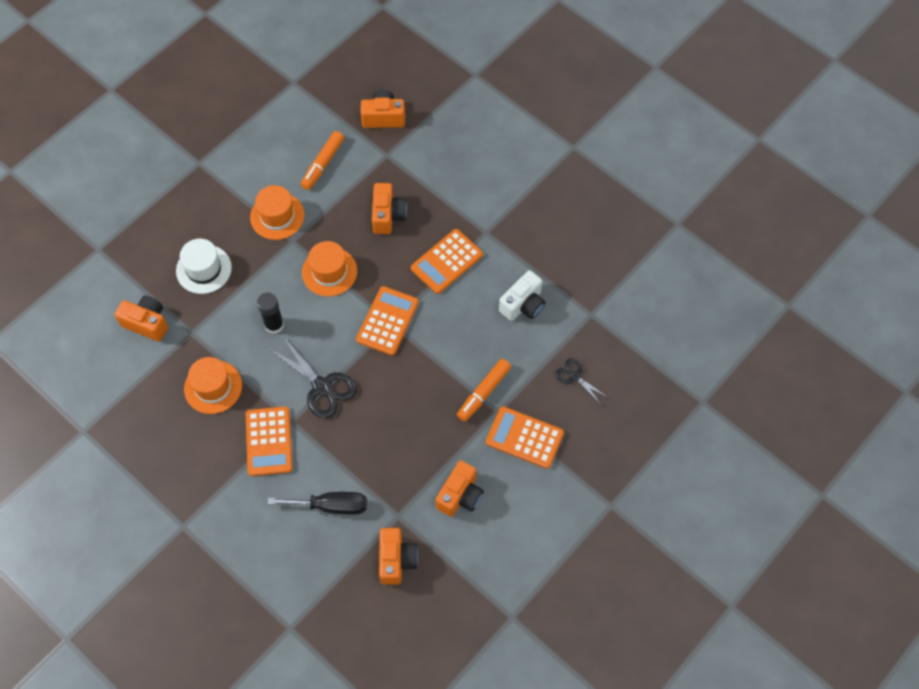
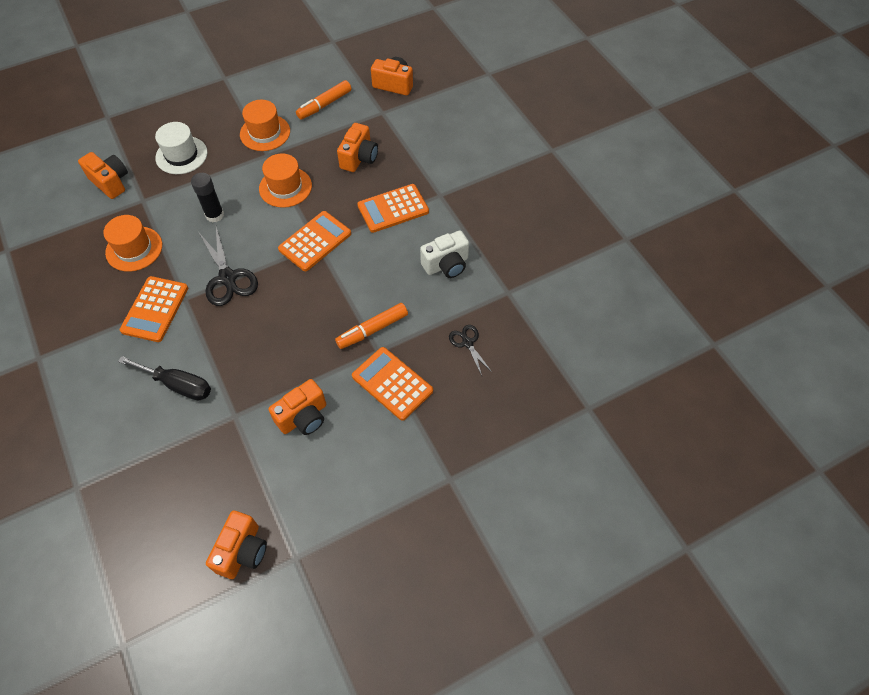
camera: 20 degrees right, 5 degrees down
orange camera [379,528,418,585] -> orange camera moved to [206,510,267,579]

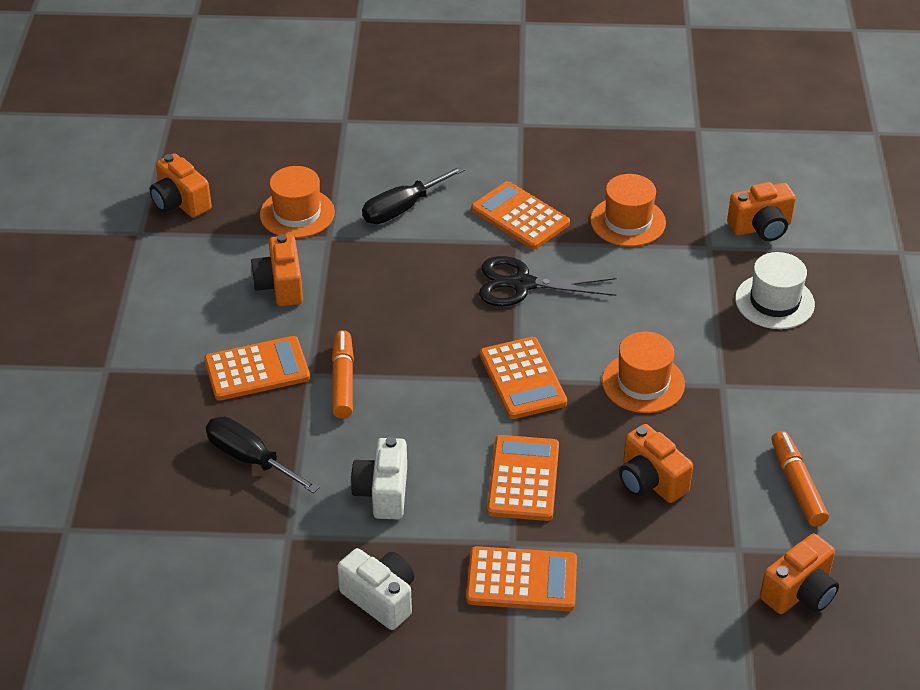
camera: 120 degrees right, 15 degrees down
black glue stick [191,173,224,222] -> none
orange hat [240,100,290,151] -> orange hat moved to [260,166,335,238]
black scissors [449,325,492,376] -> black screwdriver [206,417,320,493]
none -> white camera [337,548,414,630]
none -> orange calculator [466,546,577,611]

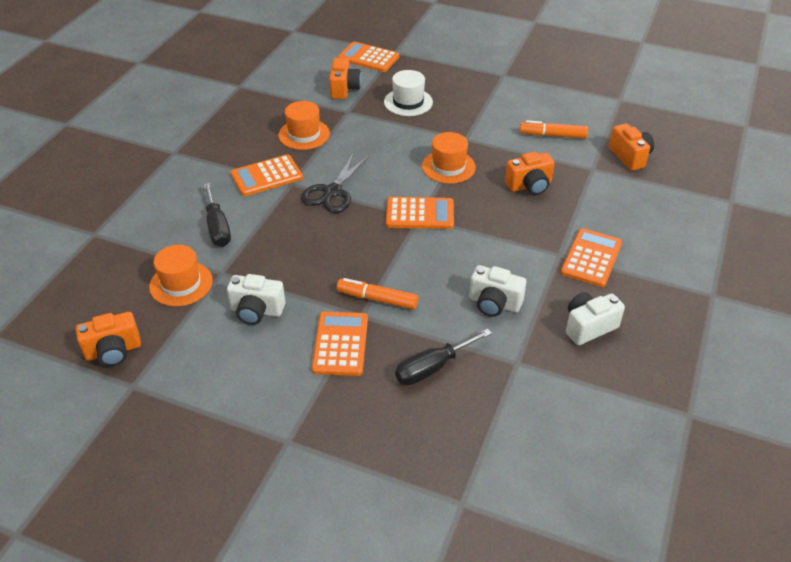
camera: 70 degrees left, 0 degrees up
orange camera [251,234,303,306] -> white camera [227,274,285,325]
orange calculator [487,435,559,521] -> orange calculator moved to [338,41,399,72]

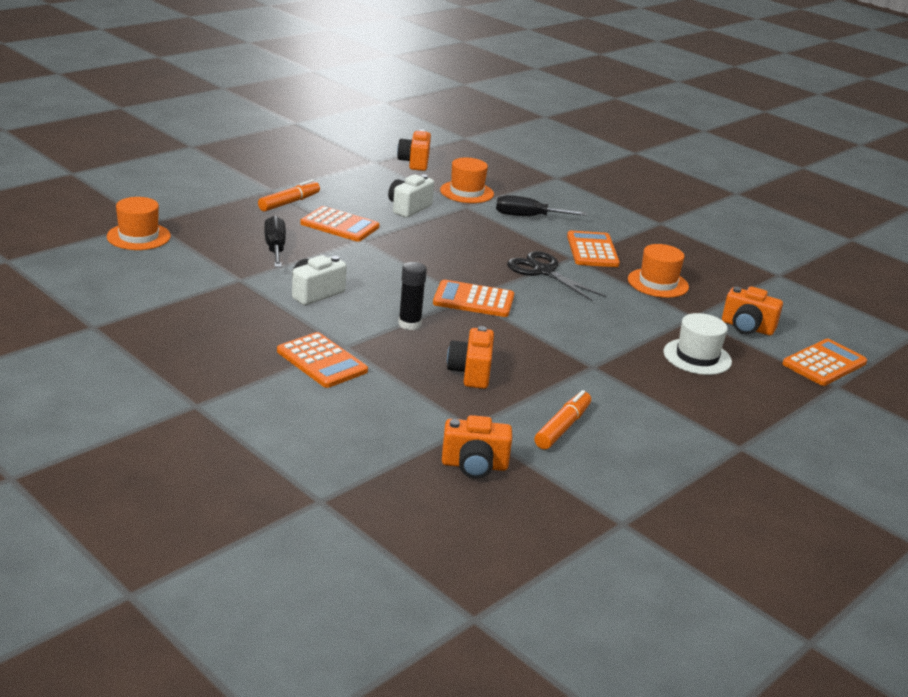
camera: 110 degrees right, 15 degrees down
orange marker [337,278,418,310] -> orange marker moved to [258,180,320,212]
orange calculator [386,197,454,229] -> orange calculator turned 75 degrees clockwise [433,280,514,317]
orange hat [422,132,476,184] -> orange hat moved to [107,197,171,250]
white camera [566,292,625,345] -> none
none -> black glue stick [398,262,427,330]

